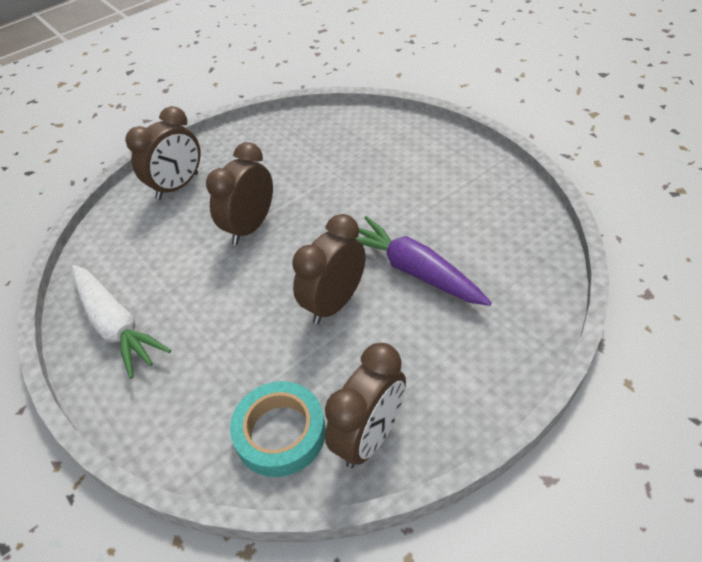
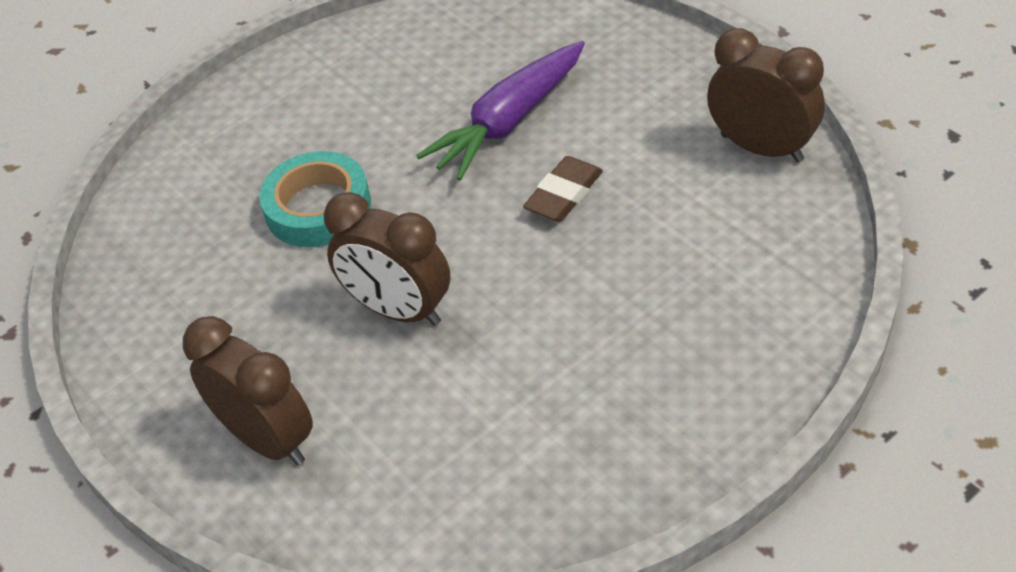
camera: 90 degrees left, 0 degrees up
white carrot [72,265,171,379] -> none
turquoise tape [230,381,326,477] -> turquoise tape moved to [259,151,371,247]
brown clock [292,214,366,324] -> brown eraser [523,156,603,222]

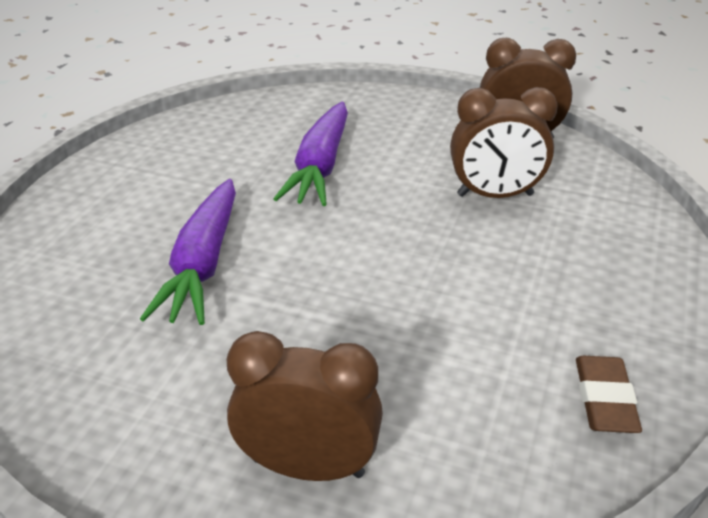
camera: 35 degrees left, 10 degrees down
turquoise tape [259,151,371,247] -> purple carrot [140,179,236,325]
brown clock [324,192,450,326] -> brown clock moved to [450,87,558,198]
brown eraser [523,156,603,222] -> brown eraser moved to [576,356,642,433]

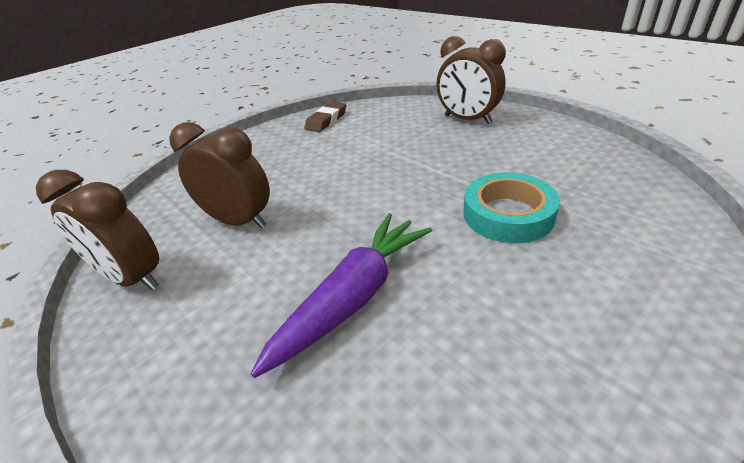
camera: 150 degrees left, 0 degrees up
purple carrot [140,179,236,325] -> turquoise tape [463,172,560,243]

